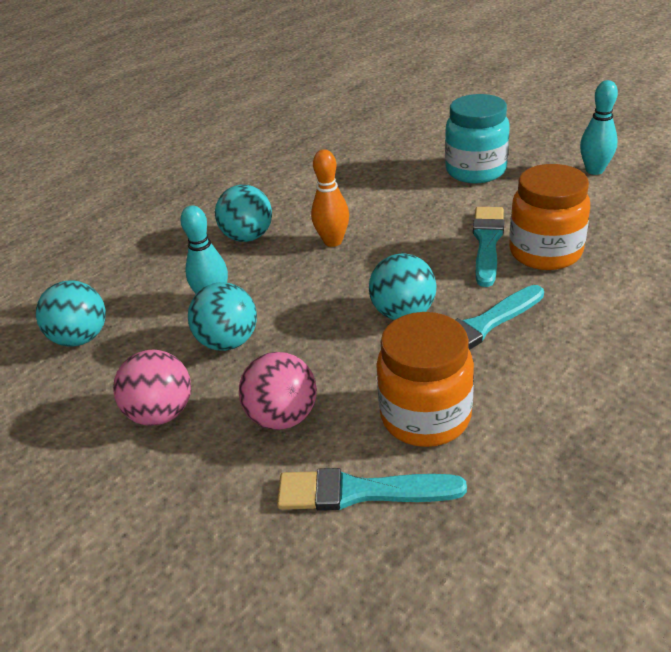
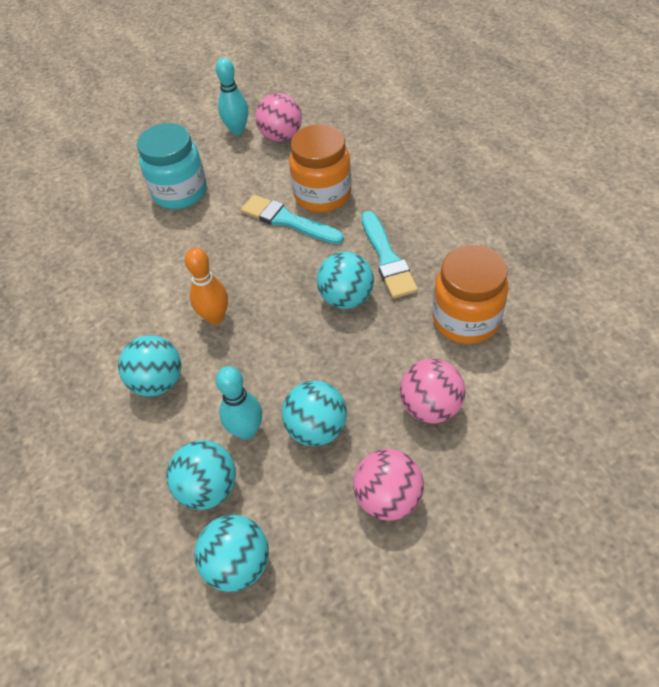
camera: 70 degrees left, 15 degrees up
turquoise brush [277,468,467,511] -> none
none -> turquoise ball [166,440,236,510]
none -> pink ball [255,93,302,142]

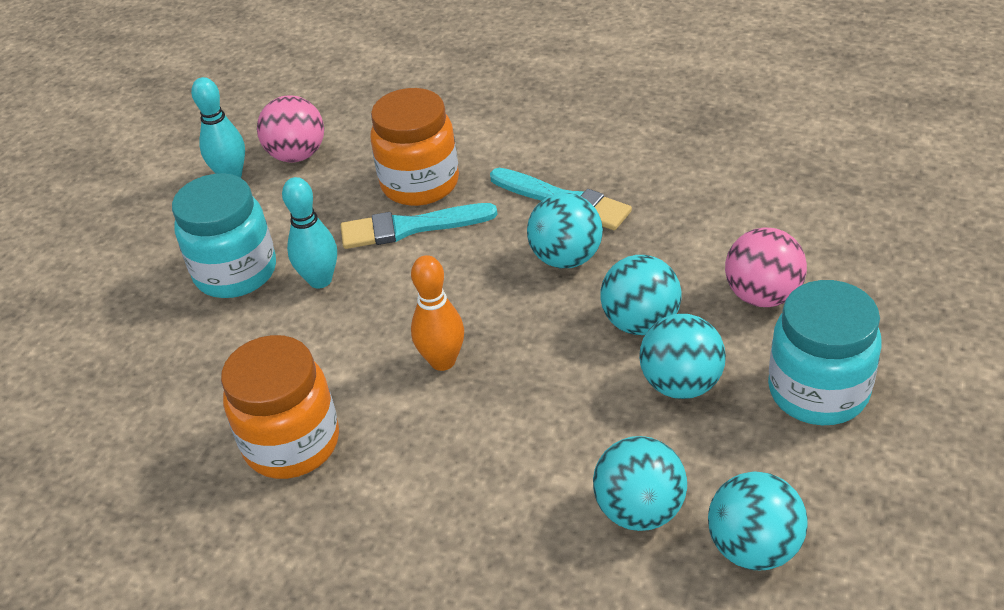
camera: 40 degrees left, 10 degrees down
turquoise ball [118,335,181,396] -> turquoise ball moved to [600,255,681,335]
turquoise bowling pin [216,366,262,440] -> turquoise bowling pin moved to [282,177,337,288]
pink ball [353,449,424,521] -> turquoise jar [768,280,881,425]
orange jar [433,245,509,344] -> orange jar moved to [221,335,339,479]

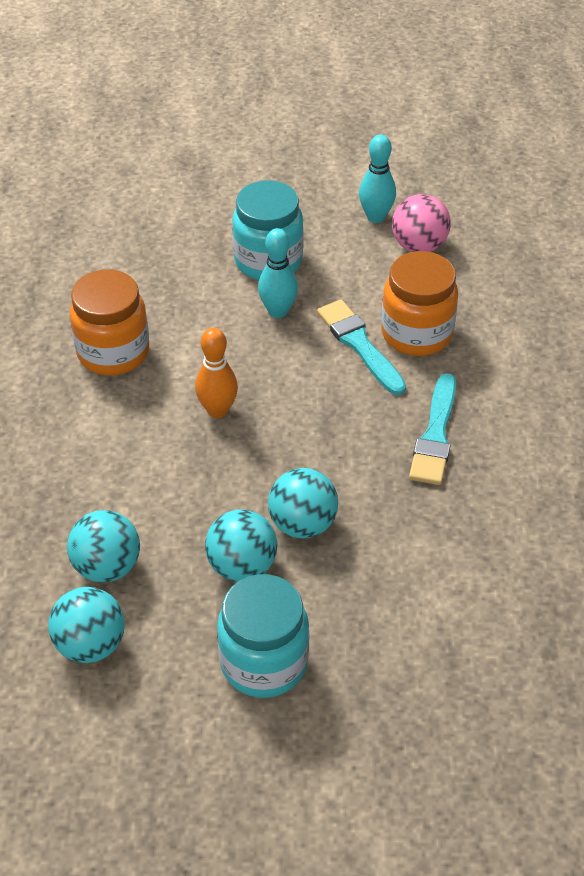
camera: 65 degrees right, 5 degrees up
turquoise ball [527,193,603,268] -> none
pink ball [725,227,807,307] -> none

